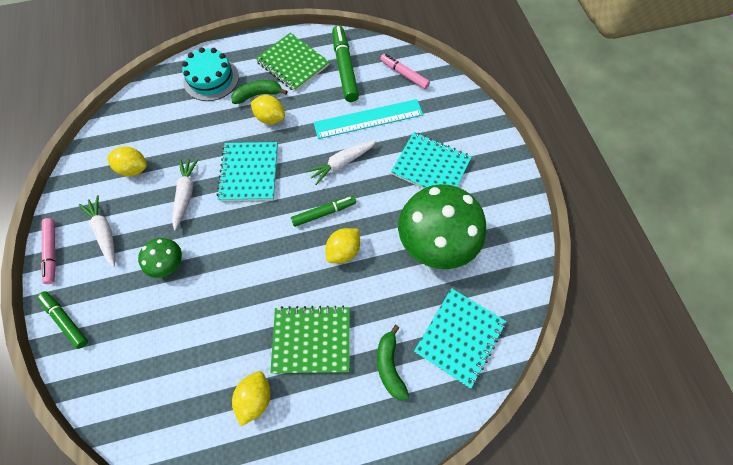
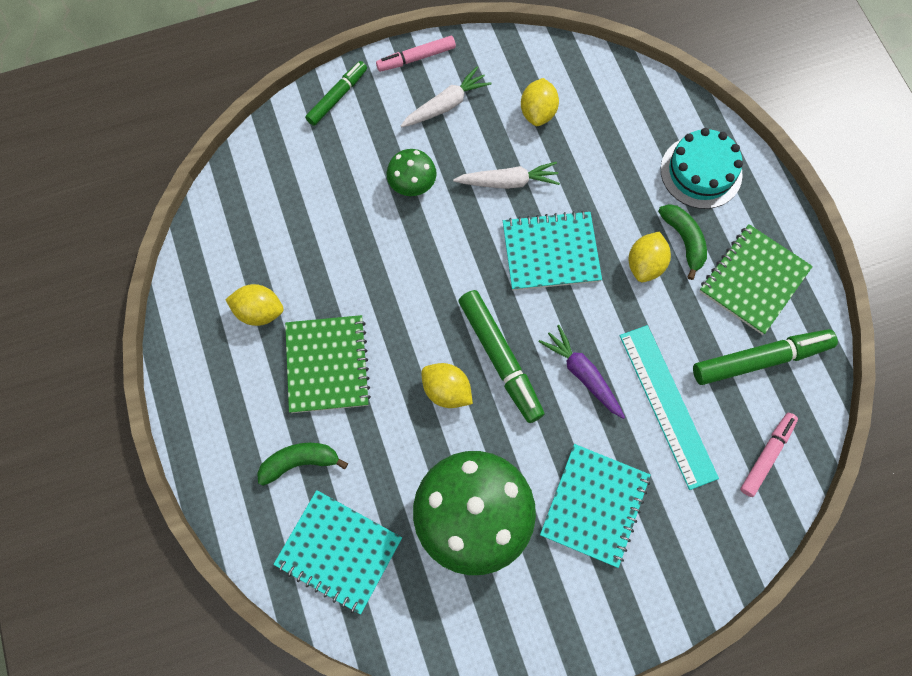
camera: 85 degrees right, 5 degrees up
green marker [291,195,356,227] -> green marker [458,290,545,423], size x1.57
white carrot [306,140,377,185] -> purple carrot [538,325,625,419]

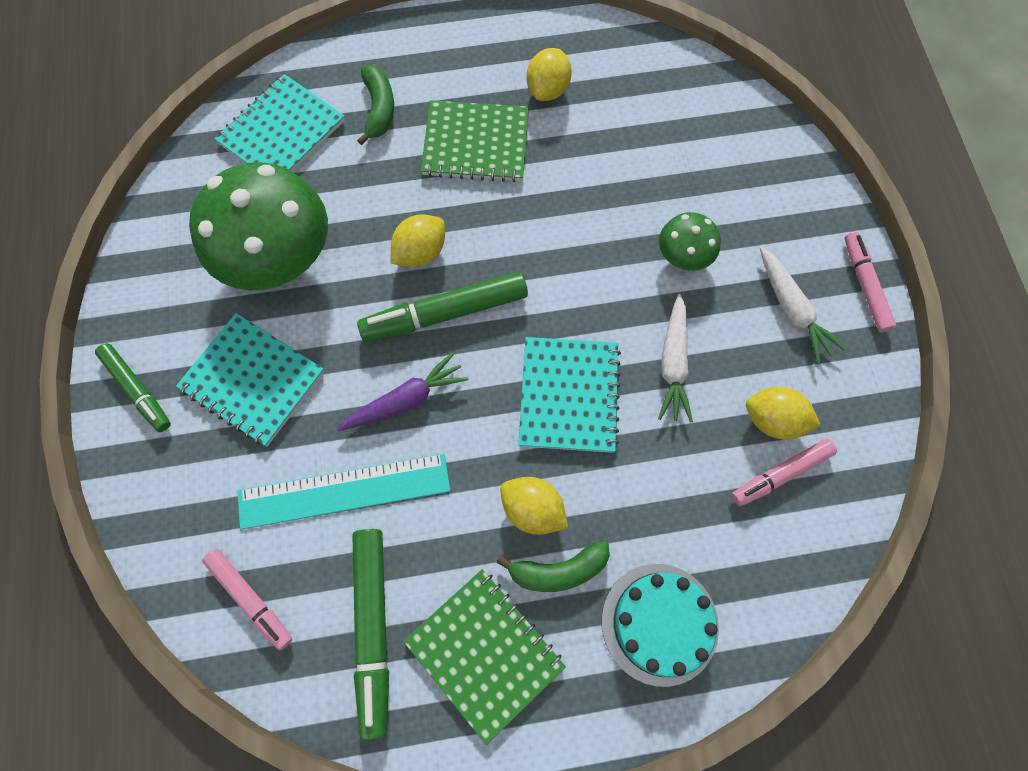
camera: 100 degrees right, 0 degrees up
green marker [305,61,367,126] -> green marker moved to [95,343,171,432]
none -> pink marker [731,439,837,506]

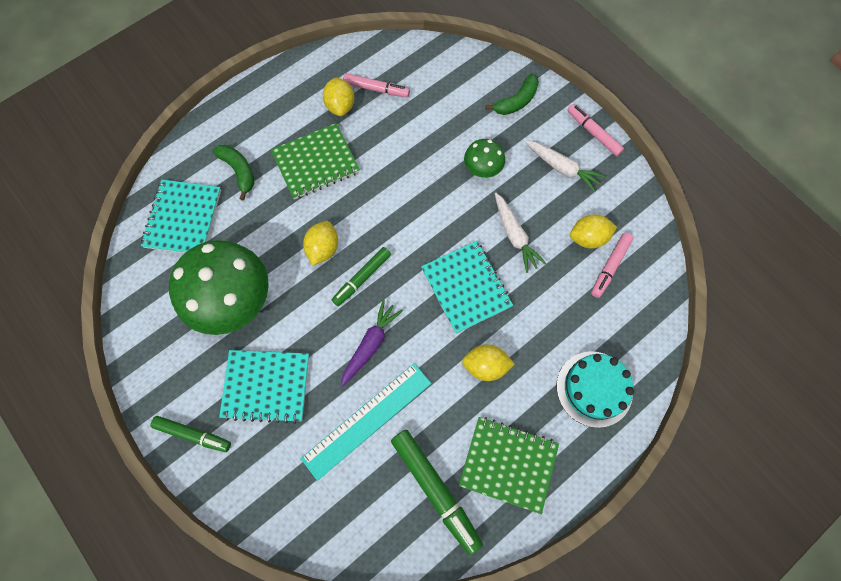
camera: 30 degrees left, 0 degrees up
pink marker [202,549,292,650] -> pink marker moved to [343,73,410,97]
green marker [357,272,528,342] -> green marker [332,247,391,306], size x0.64
green banana [497,540,610,592] -> green banana moved to [485,74,539,115]

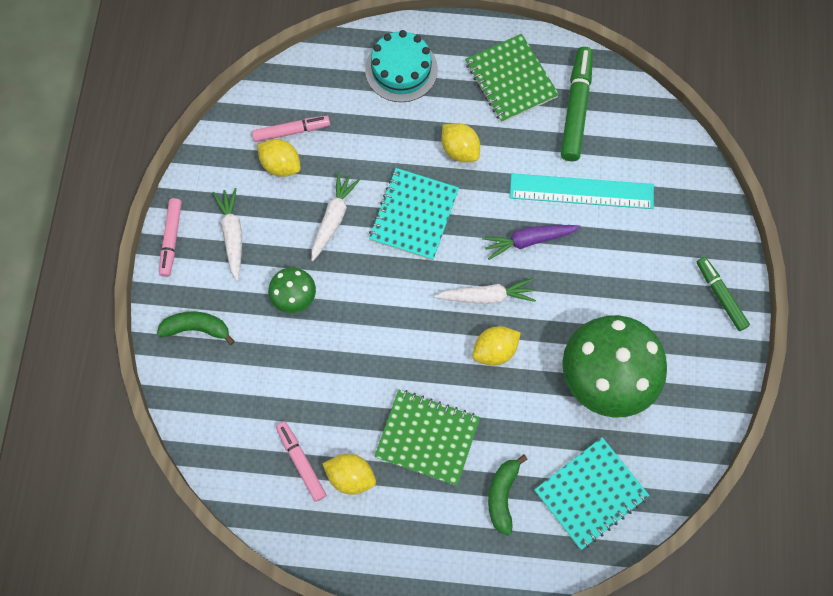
camera: 135 degrees left, 0 degrees up
turquoise notebook [219,350,309,424] -> none
yellow lemon [323,77,354,116] -> yellow lemon turned 75 degrees clockwise [322,454,376,494]
green marker [332,247,391,306] -> white carrot [434,278,536,304]

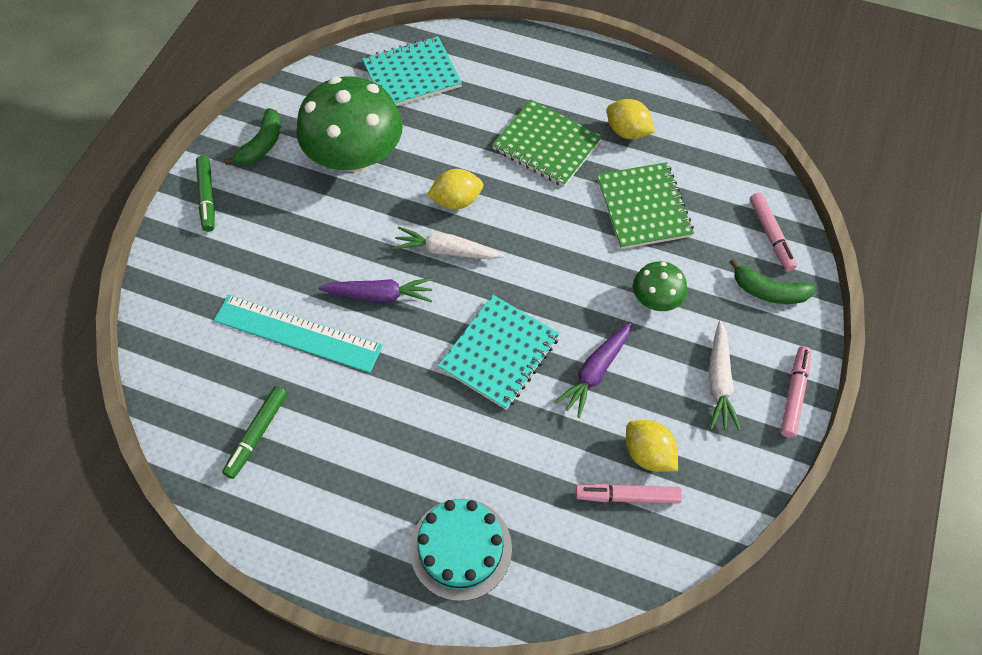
camera: 165 degrees left, 10 degrees down
pink marker [276,422,326,502] -> pink marker moved to [750,192,797,271]
white carrot [311,172,360,261] -> purple carrot [554,322,632,418]
yellow lemon [441,123,480,162] -> none
green notebook [465,34,559,123] -> green notebook moved to [597,162,694,249]
green banana [488,454,527,535] -> green banana moved to [224,108,281,165]
green marker [561,47,593,161] -> green marker [222,386,287,479], size x0.64

